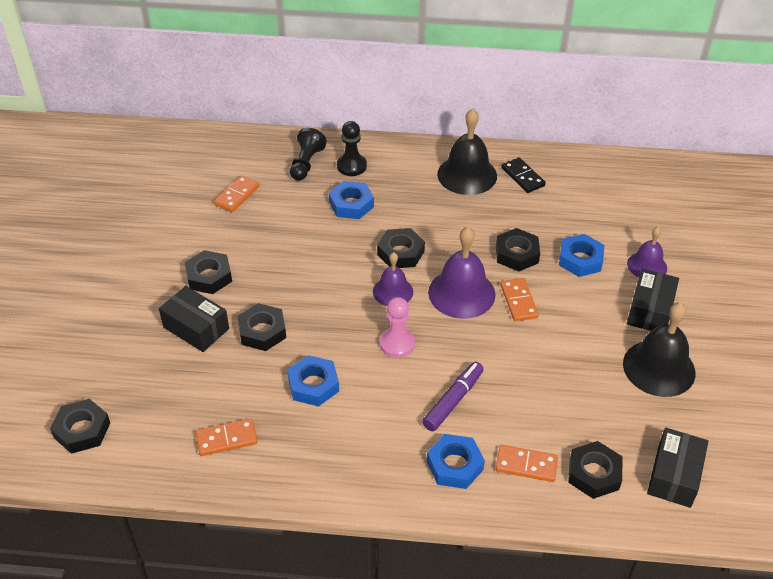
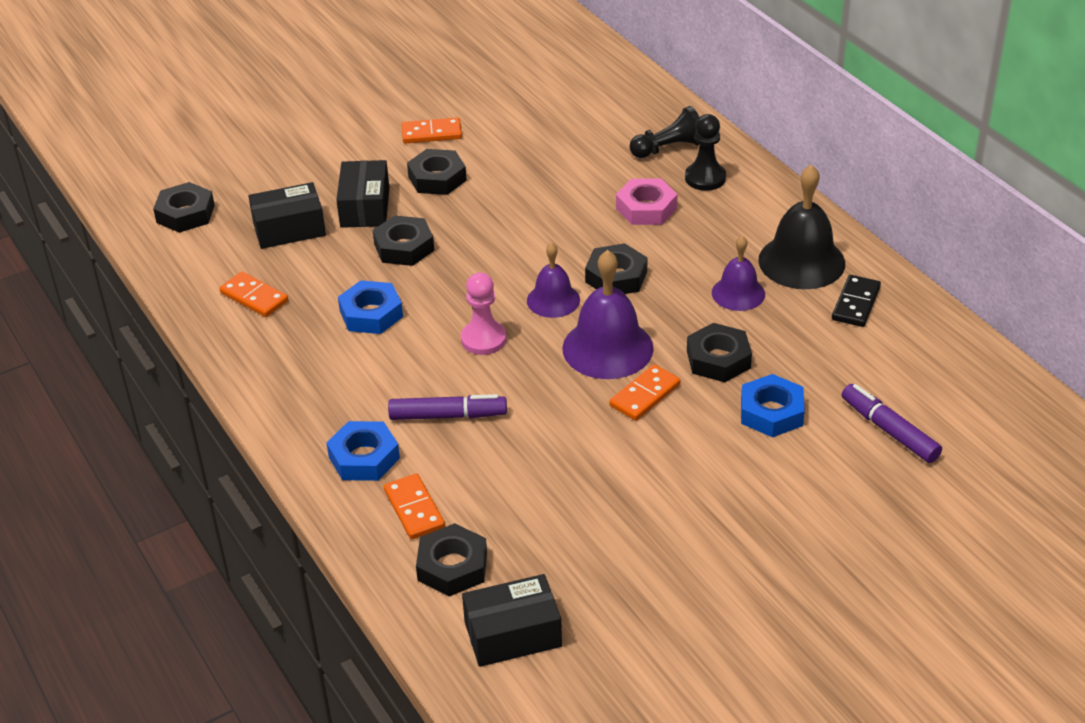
camera: 55 degrees right, 5 degrees down
orange domino [214,175,259,212] -> orange domino moved to [401,118,462,144]
blue nut [329,181,374,219] -> pink nut [616,178,678,225]
black bell [623,302,696,397] -> none
purple bell [627,227,667,278] -> purple bell moved to [712,236,765,311]
black box [627,269,679,331] -> black box moved to [248,182,326,249]
none -> purple marker [842,384,942,463]

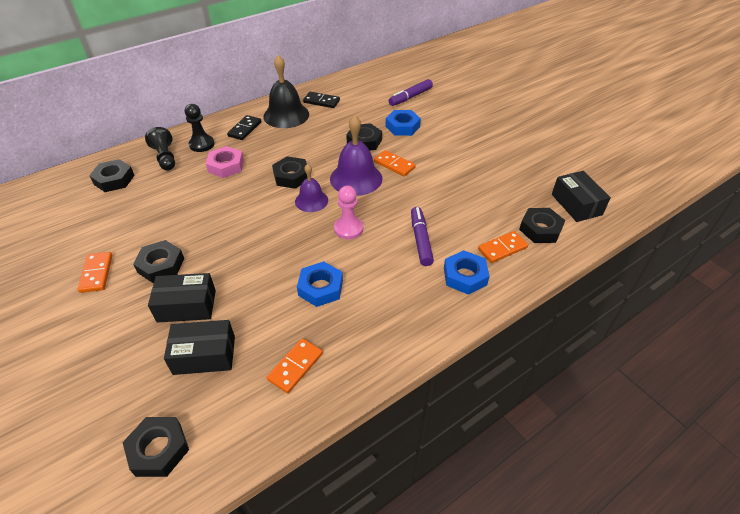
camera: 95 degrees left, 5 degrees up
black box [248,182,326,249] -> black box turned 75 degrees counterclockwise [164,320,235,375]
black nut [373,215,434,266] -> black nut moved to [89,159,135,192]
purple bell [712,236,765,311] -> none
none -> black domino [227,115,262,140]

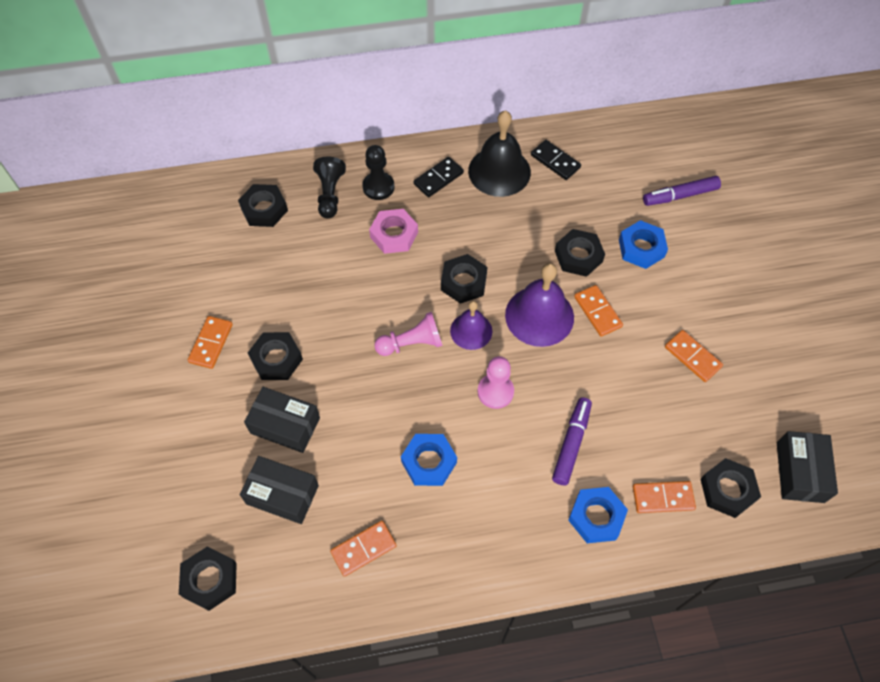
camera: 25 degrees right, 15 degrees up
none -> pink pawn [374,312,443,356]
none -> orange domino [665,330,723,382]

